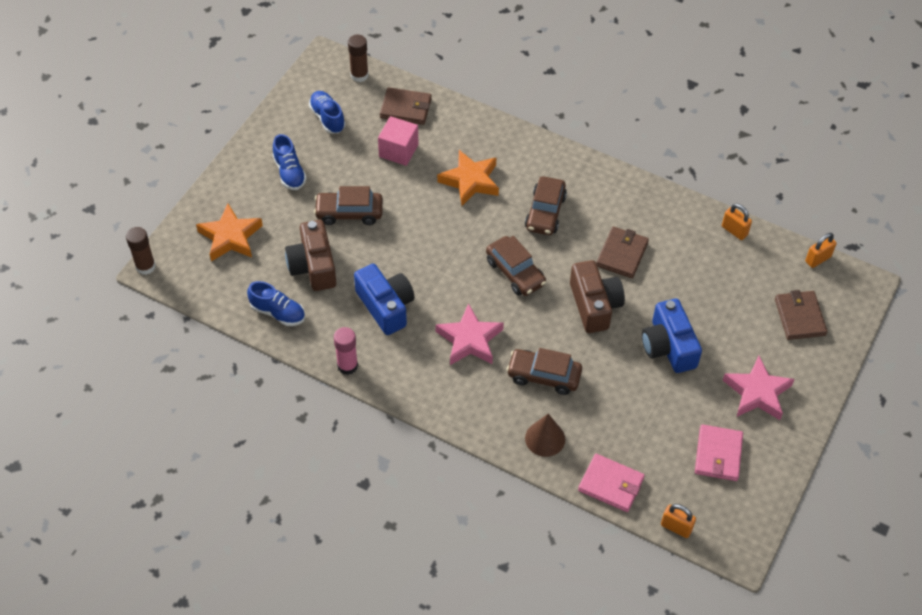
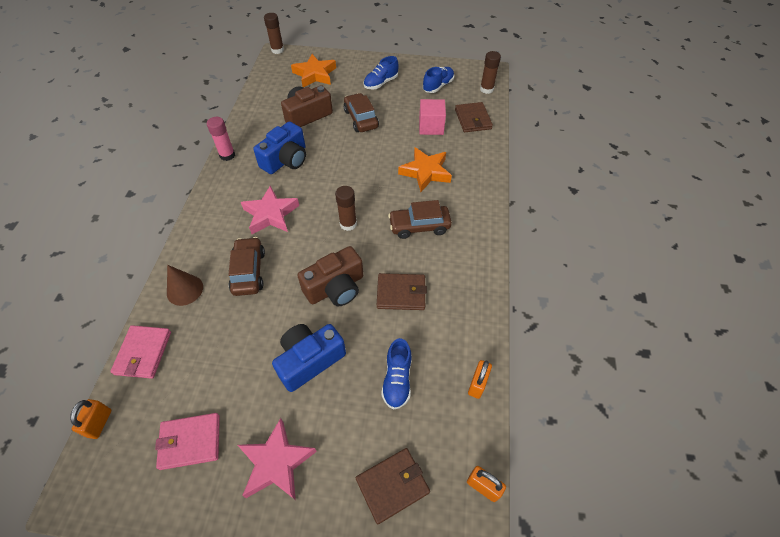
camera: 70 degrees right, 0 degrees up
blue shoe [247,281,305,326] -> blue shoe moved to [381,338,411,410]
brown car [486,236,546,296] -> brown glue stick [335,186,357,231]

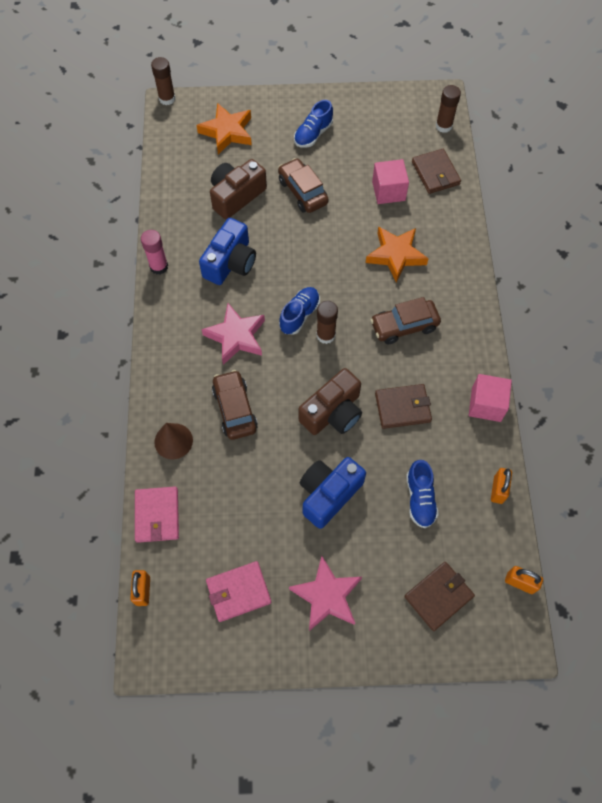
camera: 10 degrees left, 10 degrees up
blue shoe [423,67,454,93] -> blue shoe moved to [279,287,320,335]
none -> pink cube [469,374,512,422]

